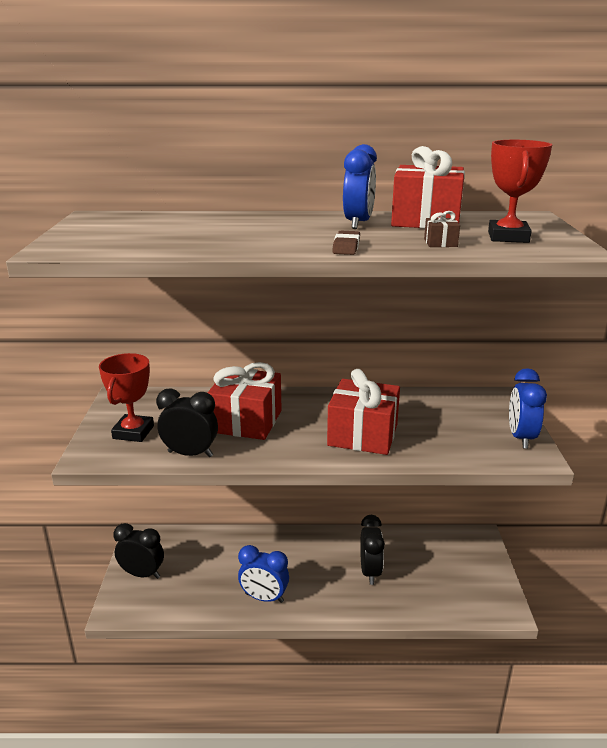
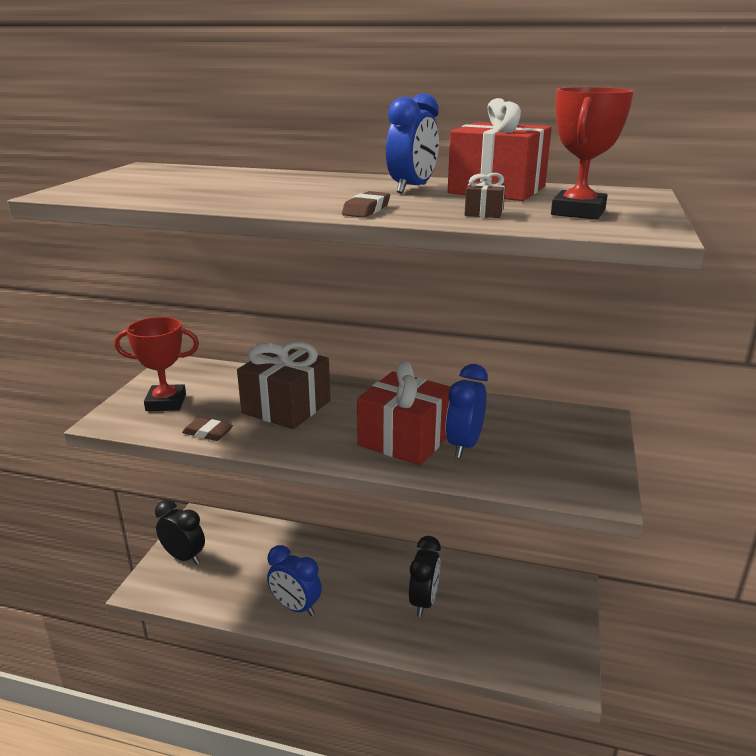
camera: 15 degrees right, 0 degrees up
red trophy [99,353,154,442] -> red trophy turned 60 degrees clockwise [114,317,199,411]
black clock [156,388,218,457] -> brown eraser [182,418,233,441]
red gift [208,362,281,440] -> brown gift [237,342,330,429]
blue clock [509,368,547,449] -> blue clock moved to [446,364,488,458]

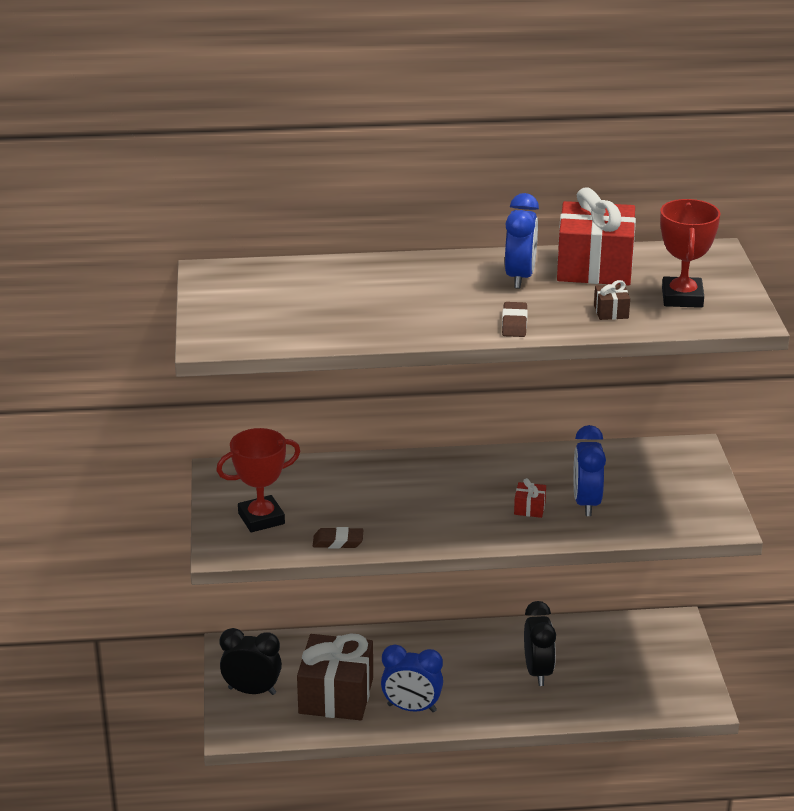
camera: 20 degrees left, 5 degrees up
brown gift [237,342,330,429] -> brown gift moved to [297,633,373,720]
red gift [357,361,451,466] -> red gift [514,478,546,518], size x0.40

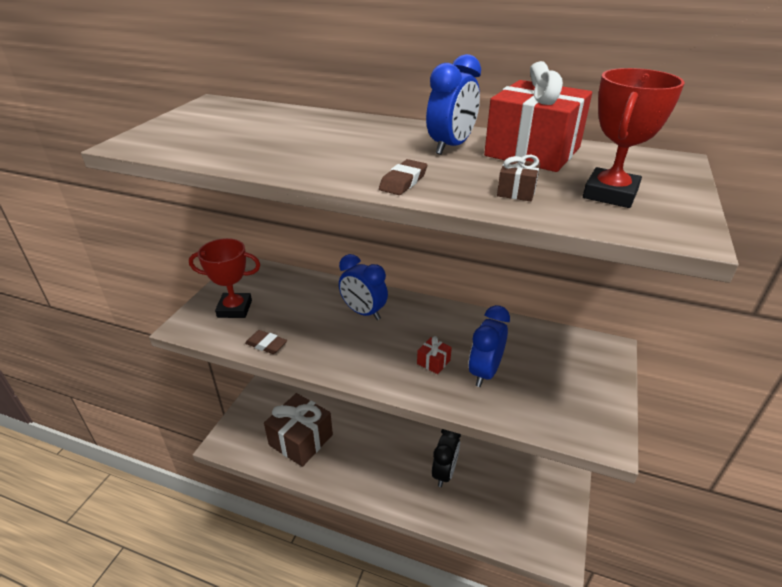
camera: 25 degrees right, 5 degrees up
black clock [220,628,282,695] -> none
blue clock [381,644,443,712] -> blue clock moved to [339,254,388,320]

